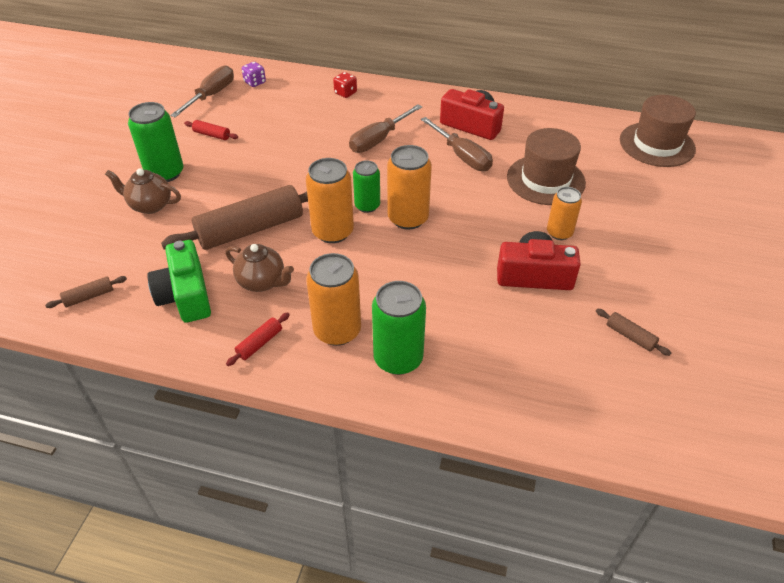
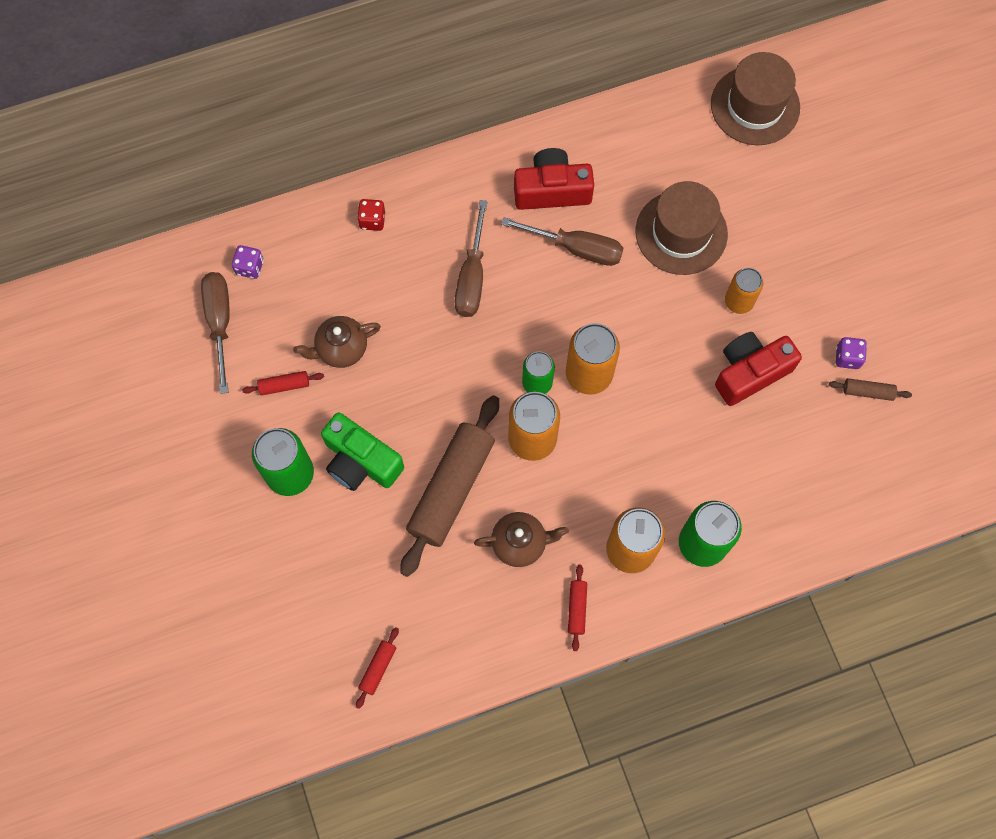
camera: 35 degrees left, 25 degrees up
brown rolling pin [45,276,127,308] -> red rolling pin [356,627,399,709]
brown teapot [105,168,181,214] -> brown teapot moved to [293,316,381,368]
green camera [147,240,211,323] -> green camera moved to [321,412,404,491]
none -> purple dice [836,337,867,369]

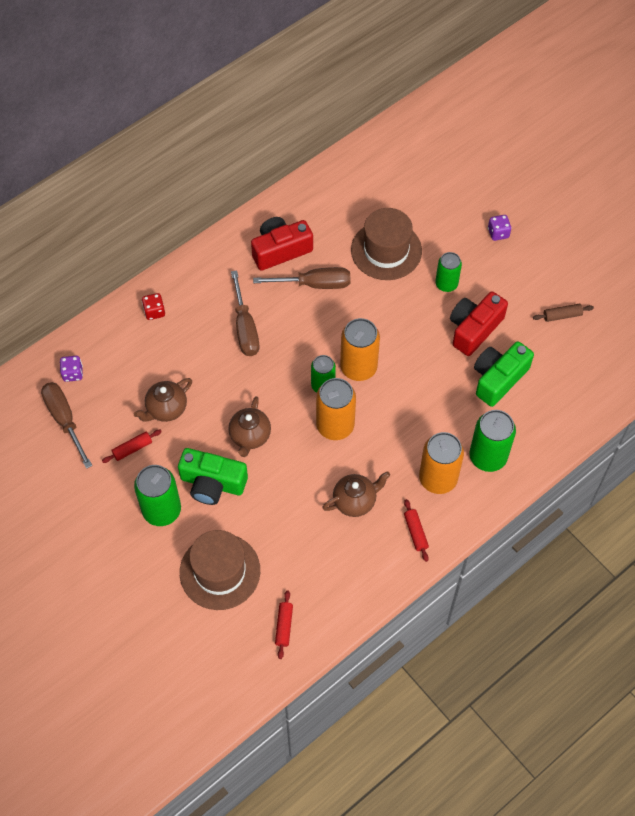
camera: 20 degrees left, 10 degrees down
brown rolling pin [400,395,499,577] -> none
brown hat [711,52,800,145] -> brown hat moved to [180,530,260,610]
orange can [725,268,763,314] -> green can [435,252,462,292]
purple dice [836,337,867,369] -> purple dice moved to [488,215,512,241]
none -> brown teapot [229,396,271,457]
none -> green camera [474,341,534,407]

